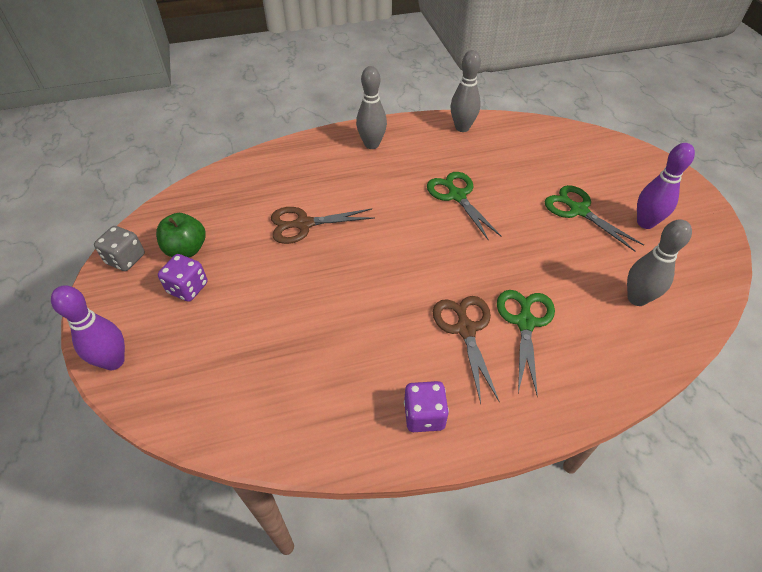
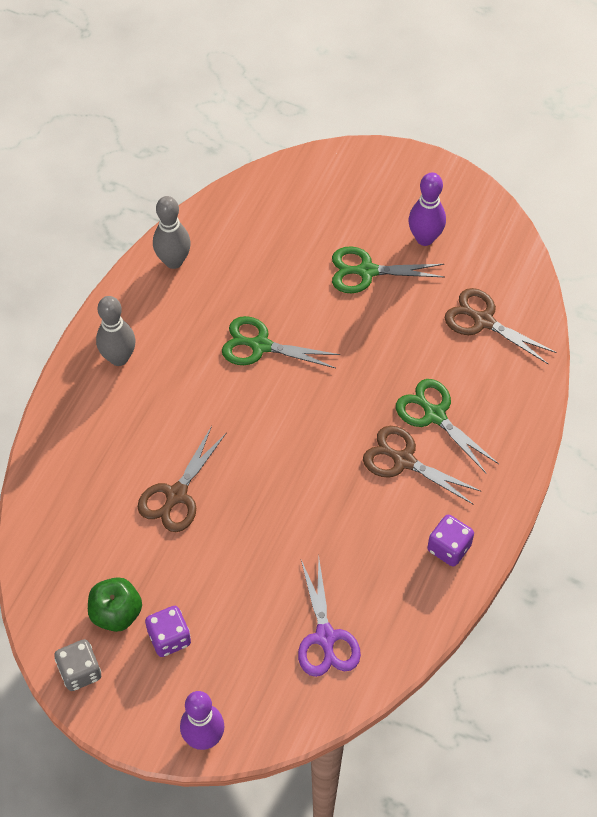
camera: 50 degrees left, 10 degrees up
grey bowling pin [627,219,692,306] -> brown scissors [445,288,557,364]
none -> purple scissors [298,559,361,677]

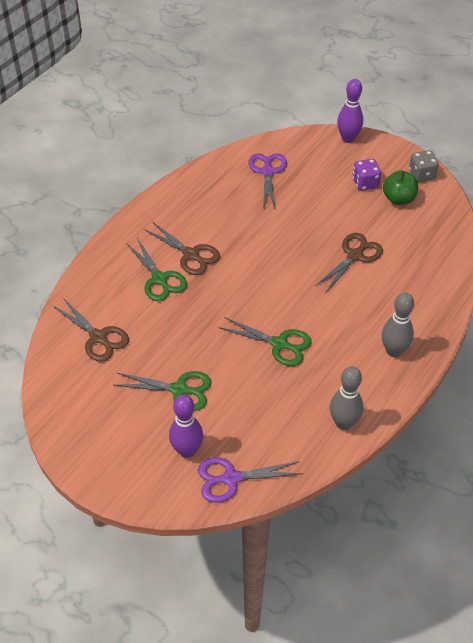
camera: 170 degrees left, 10 degrees down
purple bowling pin [409,172,446,246] -> purple bowling pin moved to [169,395,203,458]
purple dice [427,515,474,567] -> none
none -> purple scissors [198,457,303,503]

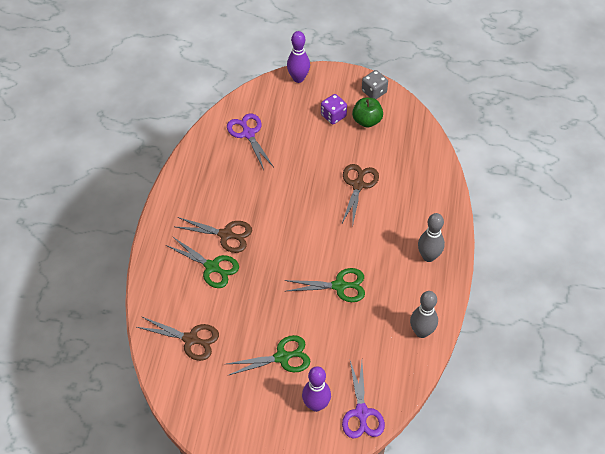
camera: 25 degrees left, 5 degrees up
purple scissors [198,457,303,503] -> purple scissors turned 60 degrees counterclockwise [342,361,385,438]

